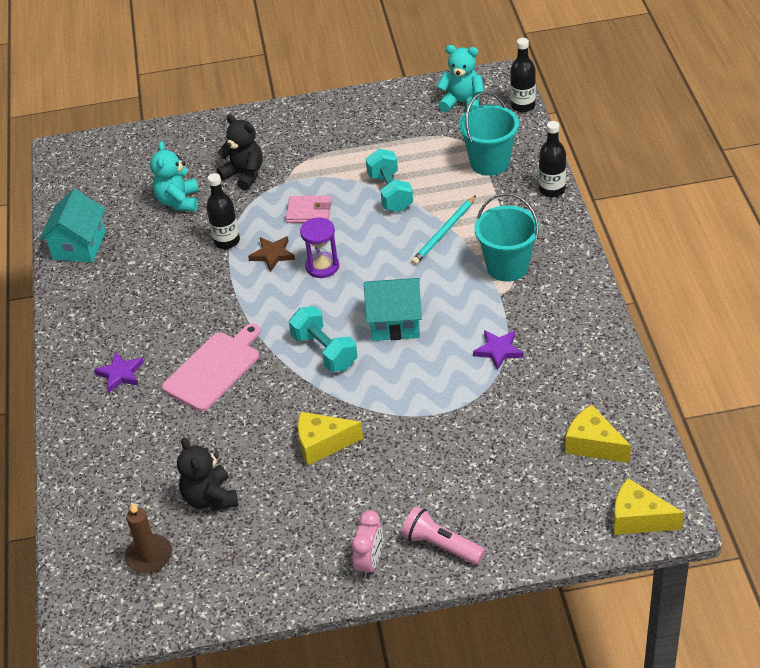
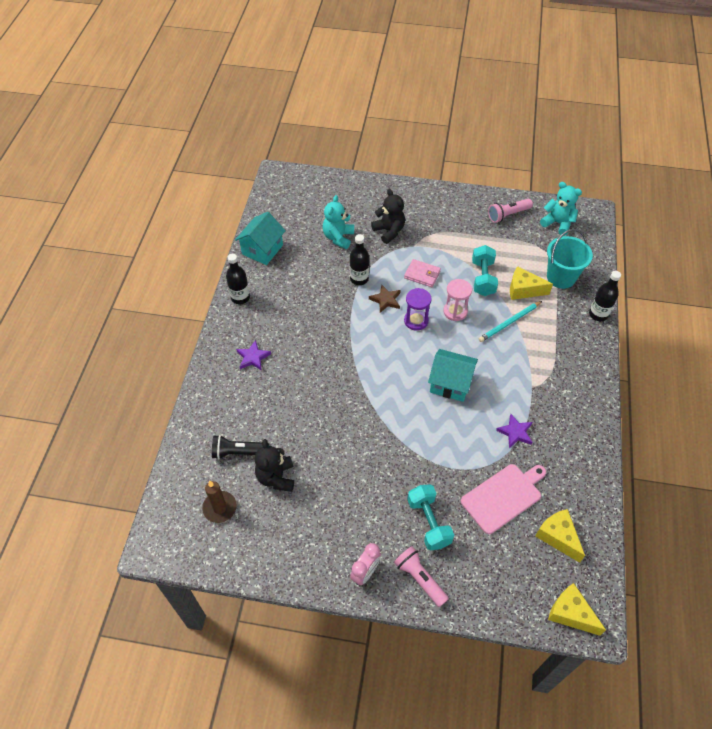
camera: 15 degrees right, 10 degrees up
pink cutting board [162,323,261,411] -> pink cutting board moved to [461,464,546,534]
turquoise dumbbell [289,306,357,372] -> turquoise dumbbell moved to [407,484,454,551]
yellow cheese [298,412,363,465] -> yellow cheese moved to [510,266,553,300]
turquoise bucket [475,193,540,282] -> none
black bottle [510,38,536,112] -> black bottle moved to [226,254,250,304]
none -> black flashlight [212,435,269,459]
none -> pink hourglass [443,279,472,321]
none -> pink flashlight [488,199,533,223]

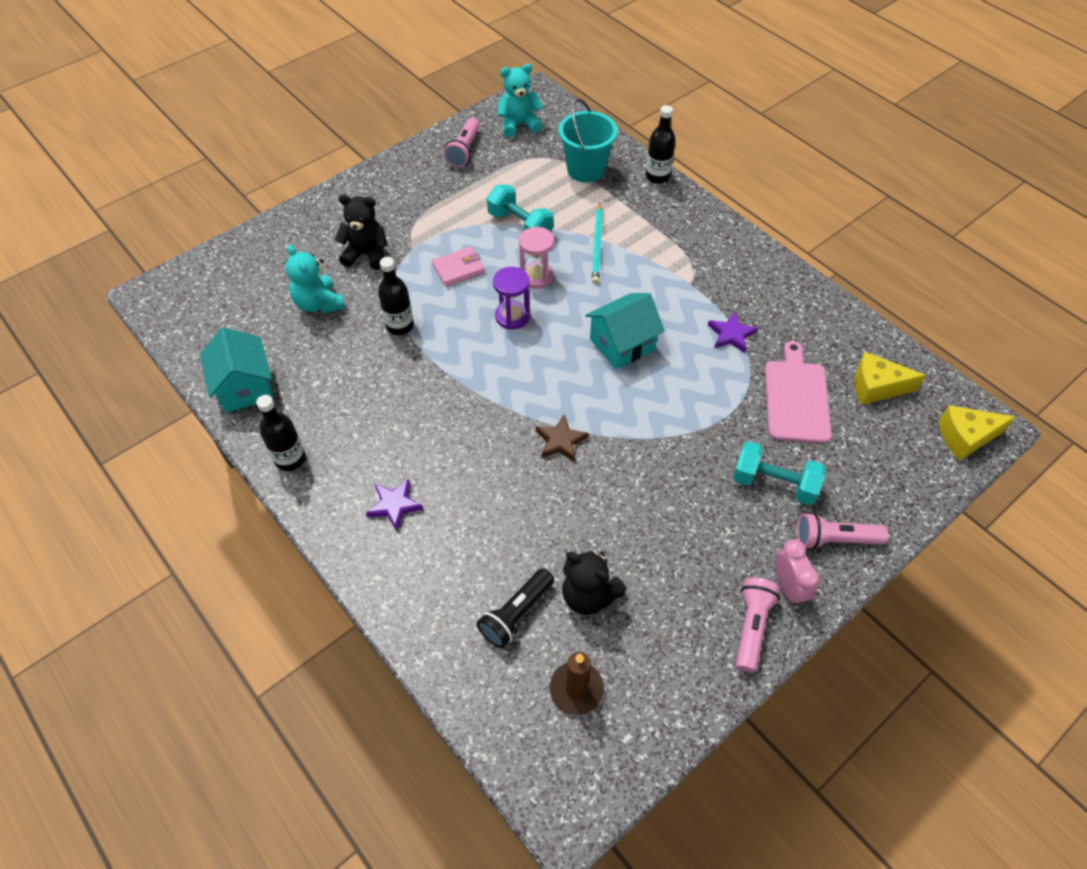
camera: 50 degrees left, 0 degrees up
brown star [369,284,401,313] -> brown star moved to [536,414,589,462]
yellow cheese [510,266,553,300] -> none
none -> pink flashlight [736,578,780,673]

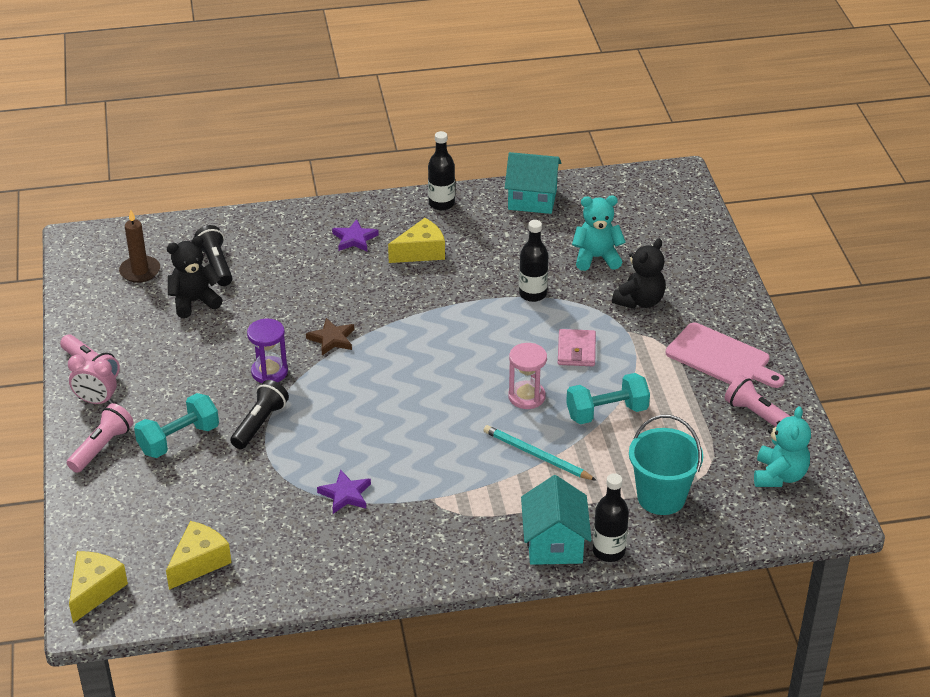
camera: 120 degrees right, 15 degrees down
purple hourglass [493,267,530,330] -> purple hourglass moved to [247,318,288,383]
turquoise house [585,293,665,369] -> turquoise house moved to [521,475,592,565]
pink cutting board [765,341,832,443] -> pink cutting board moved to [666,323,785,388]
none -> black flashlight [230,380,289,449]
none -> yellow cheese [388,218,445,263]

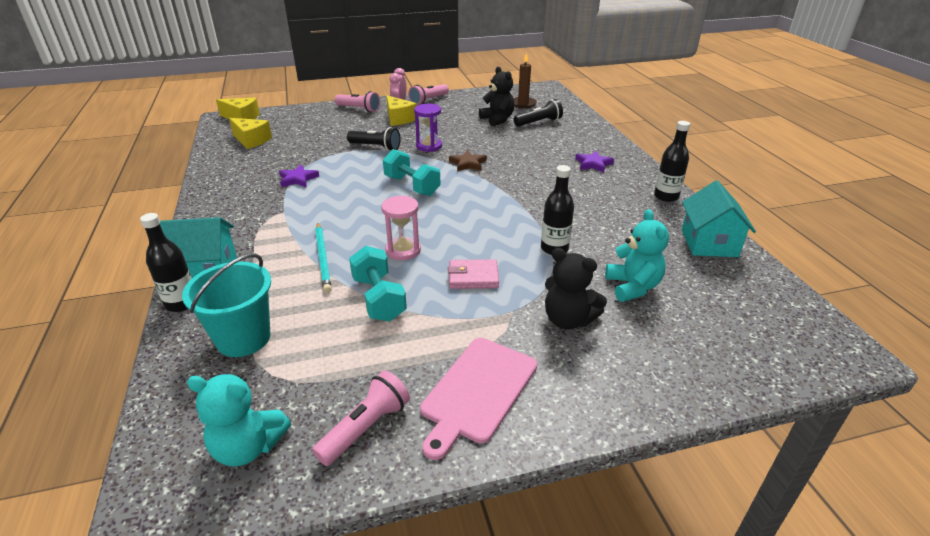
camera: 85 degrees right, 5 degrees down
turquoise dumbbell [134,393,219,458] -> turquoise dumbbell moved to [383,149,441,196]
yellow cheese [388,218,445,263] -> yellow cheese moved to [386,95,417,126]
turquoise pencil [483,425,597,481] -> turquoise pencil turned 135 degrees clockwise [315,223,332,293]

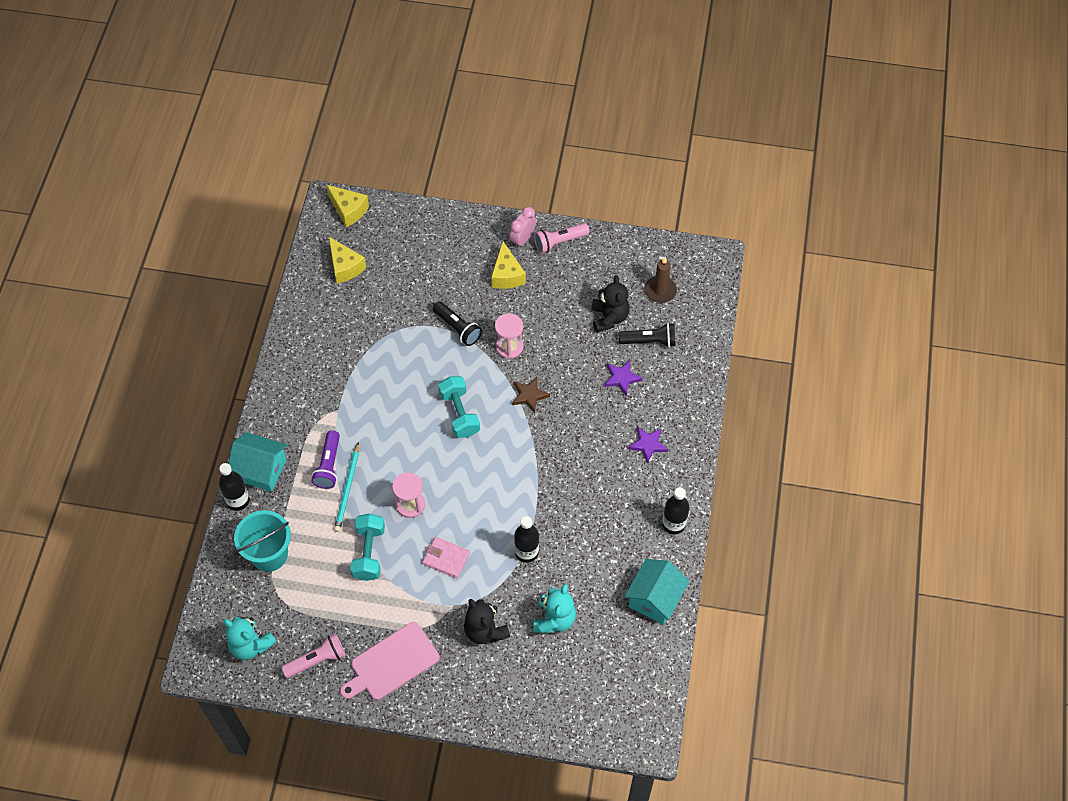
camera: 25 degrees right, 25 degrees up
purple star [279,164,319,187] -> purple star moved to [604,360,643,395]
pink flashlight [334,91,380,112] -> none
purple hourglass [414,104,442,152] -> pink hourglass [495,313,523,359]
none -> purple flashlight [311,430,340,489]

